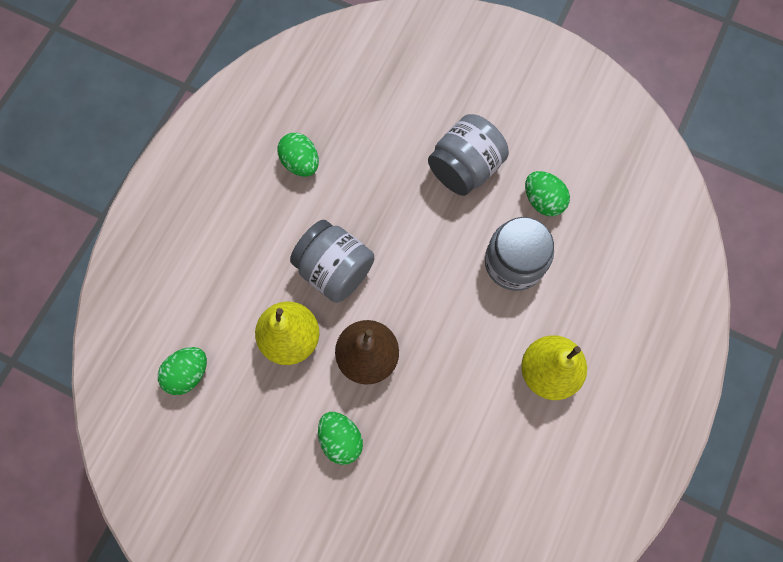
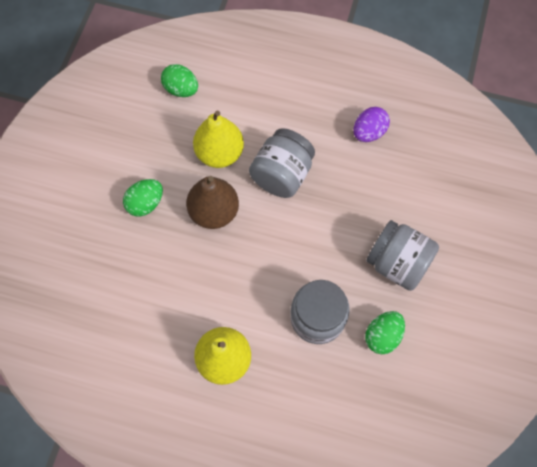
camera: 80 degrees right, 5 degrees down
green egg [277,133,319,177] -> purple egg [354,107,390,142]

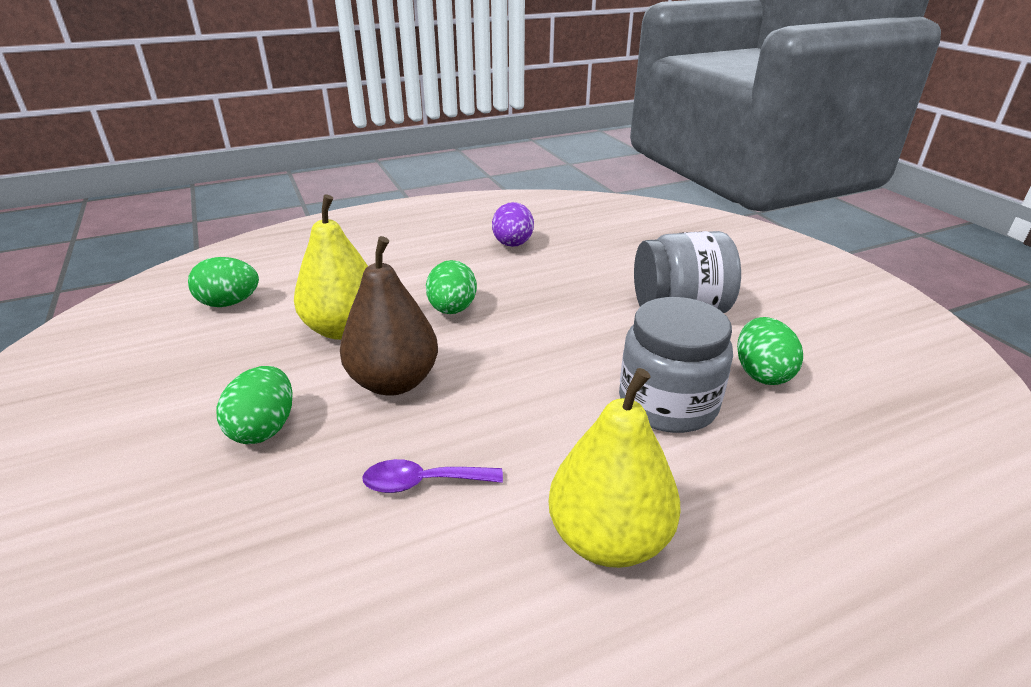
camera: 40 degrees left, 35 degrees down
grey jar [249,128,315,198] -> green egg [426,260,477,314]
none -> purple spoon [362,459,503,493]

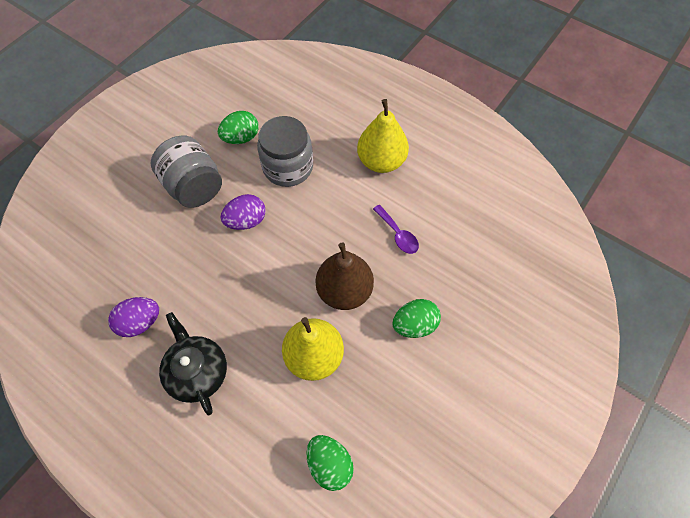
camera: 120 degrees left, 30 degrees up
green egg [426,260,477,314] -> none
none -> black teapot [159,312,227,415]
none -> purple egg [220,194,266,230]

